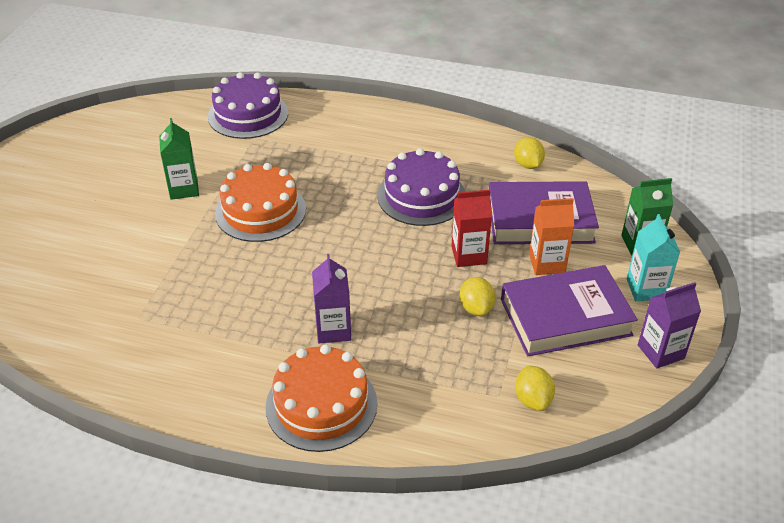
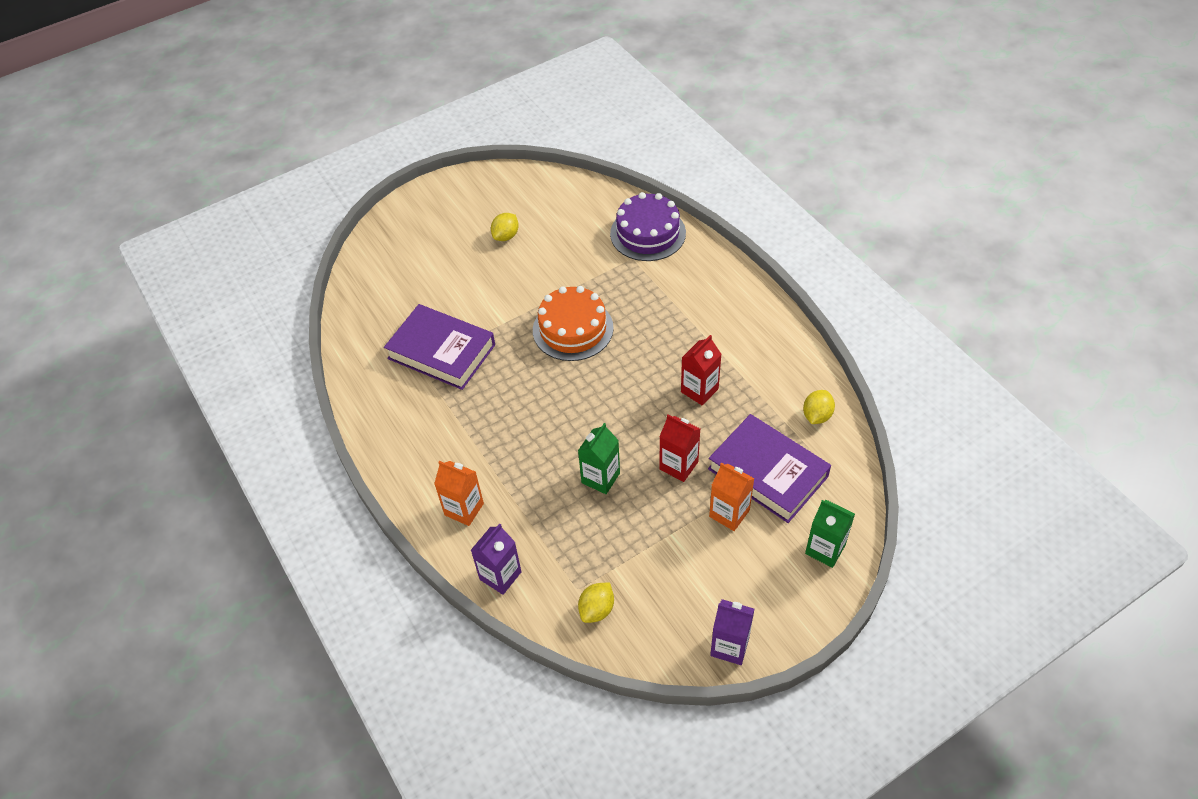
camera: 45 degrees right, 10 degrees up
green carton [159,118,199,200] -> green carton moved to [578,423,620,494]
orange cake [266,344,377,452] -> orange carton [434,461,484,526]
purple carton [312,254,351,343] -> purple carton moved to [471,523,521,595]
purple cake [377,148,465,226] -> red carton [681,335,722,405]
yellow lemon [460,277,495,316] -> yellow lemon moved to [491,213,519,241]
purple book [501,265,638,357] -> purple book moved to [384,304,495,390]
turquoise carton [627,214,680,301] -> none

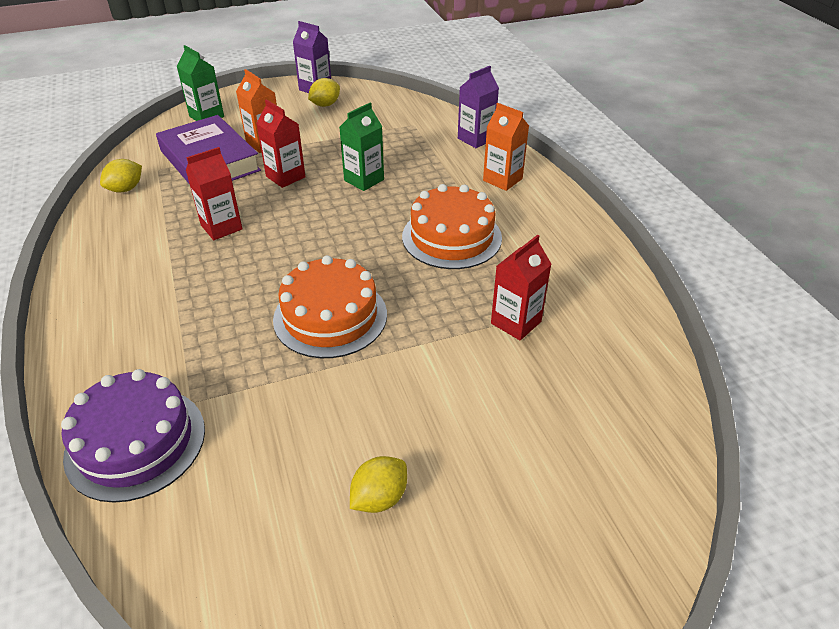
camera: 170 degrees left, 10 degrees down
purple book [384,304,495,390] -> red carton [491,235,551,340]
yellow lemon [578,582,614,623] -> yellow lemon moved to [308,78,340,107]
none -> orange cake [402,184,502,269]

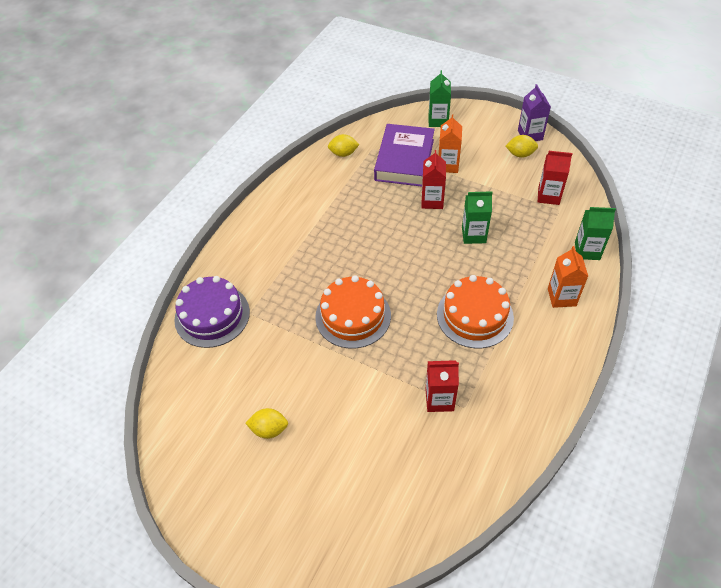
camera: 50 degrees right, 10 degrees up
red carton [186,147,242,240] -> red carton moved to [538,151,572,205]
purple carton [458,66,499,148] -> green carton [575,207,616,260]

